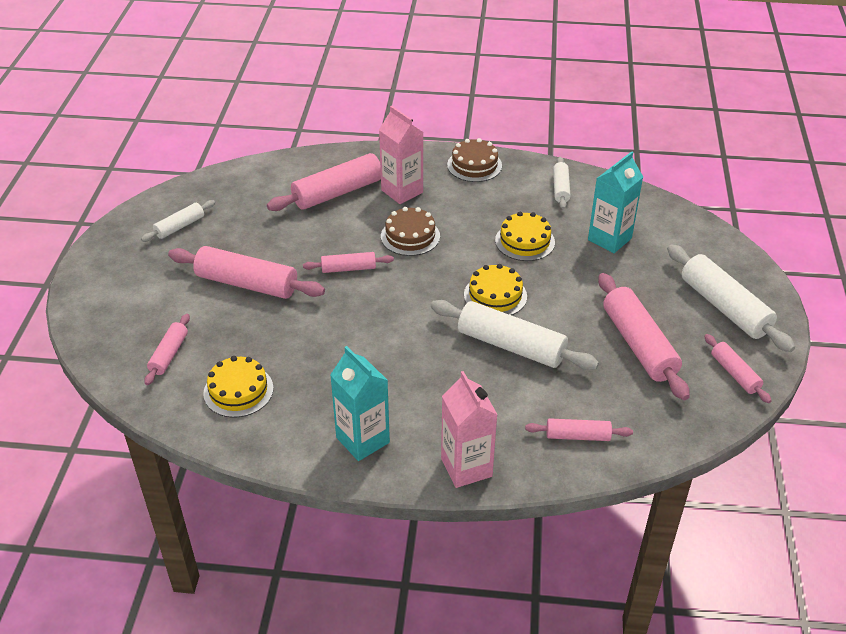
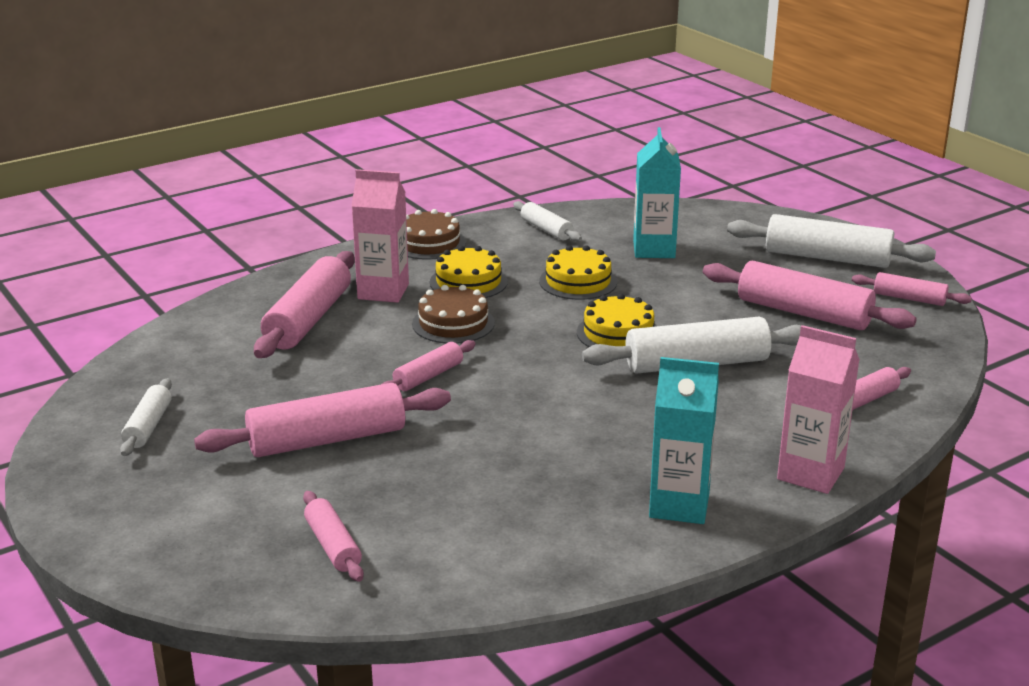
camera: 40 degrees left, 15 degrees down
yellow cake [203,356,274,418] -> yellow cake moved to [430,246,508,298]

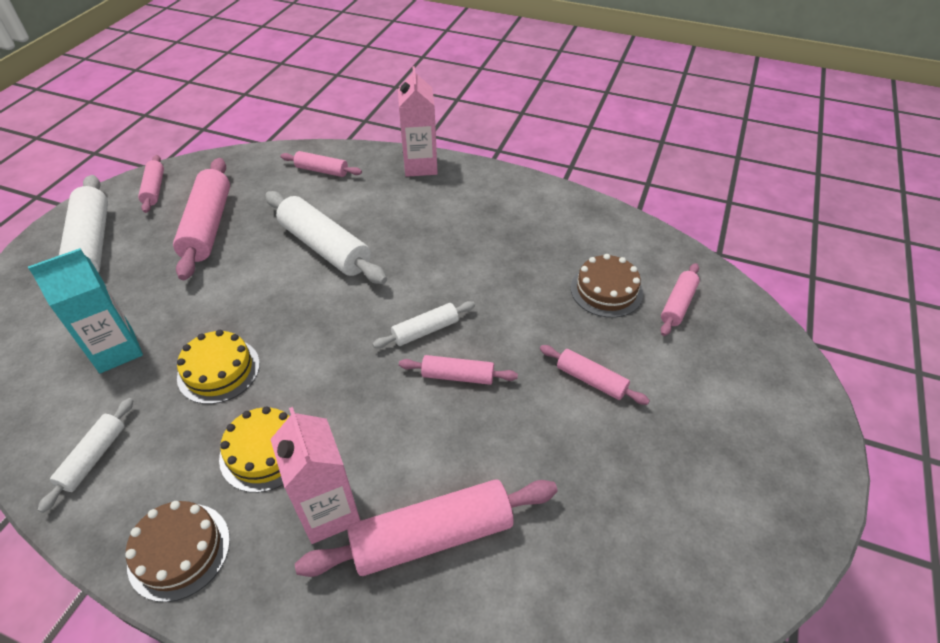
camera: 125 degrees left, 20 degrees up
white rolling pin [120,378,172,456] -> white rolling pin moved to [372,301,475,348]
pink rolling pin [194,383,451,457] -> pink rolling pin [540,345,650,405], size x0.54
brown cake [412,285,495,344] -> brown cake moved to [571,254,643,318]
yellow cake [577,294,656,347] -> none
turquoise carton [649,357,719,524] -> none

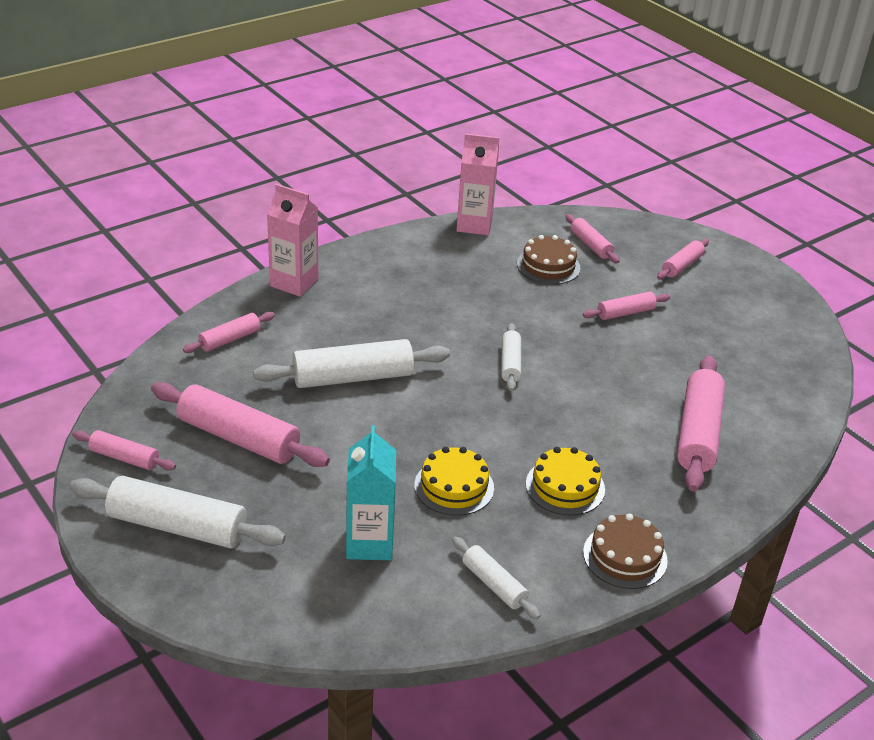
camera: 60 degrees left, 10 degrees down
pink carton [270,407,360,544] -> pink carton moved to [456,133,499,235]
pink rolling pin [399,355,518,385] -> pink rolling pin moved to [657,239,709,280]

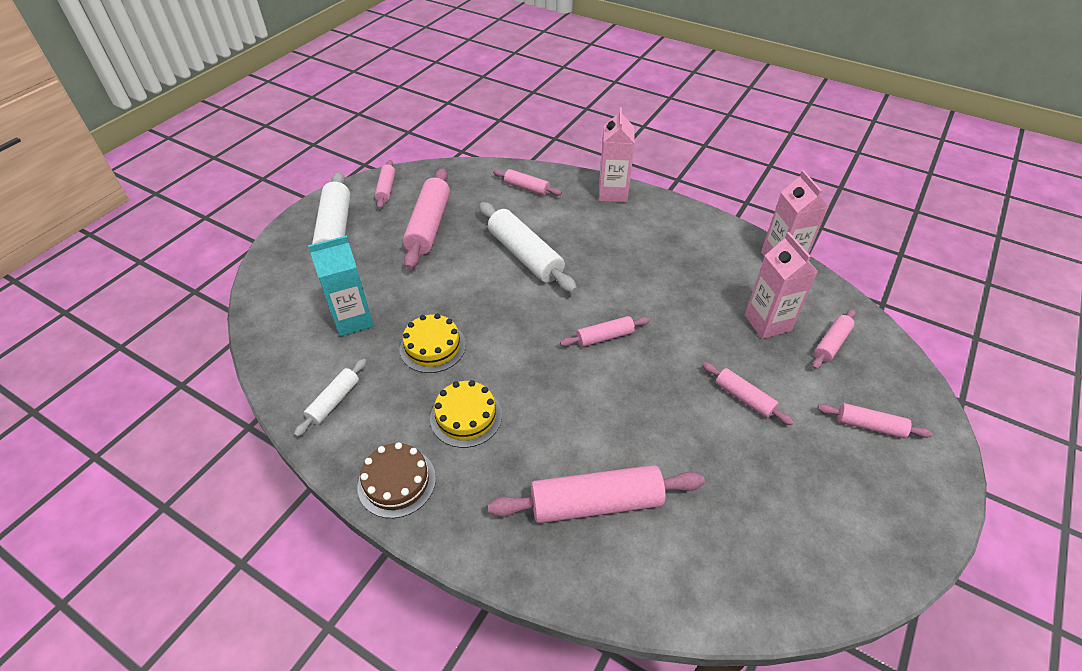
camera: 70 degrees right, 10 degrees up
white rolling pin [501,323,521,391] -> pink rolling pin [560,316,650,347]
brown cake [517,235,581,285] -> pink carton [745,232,818,339]

